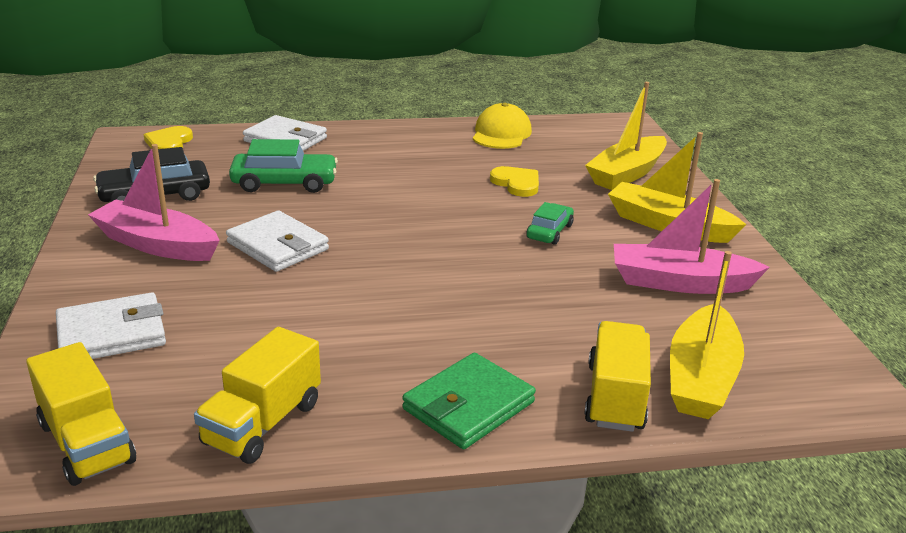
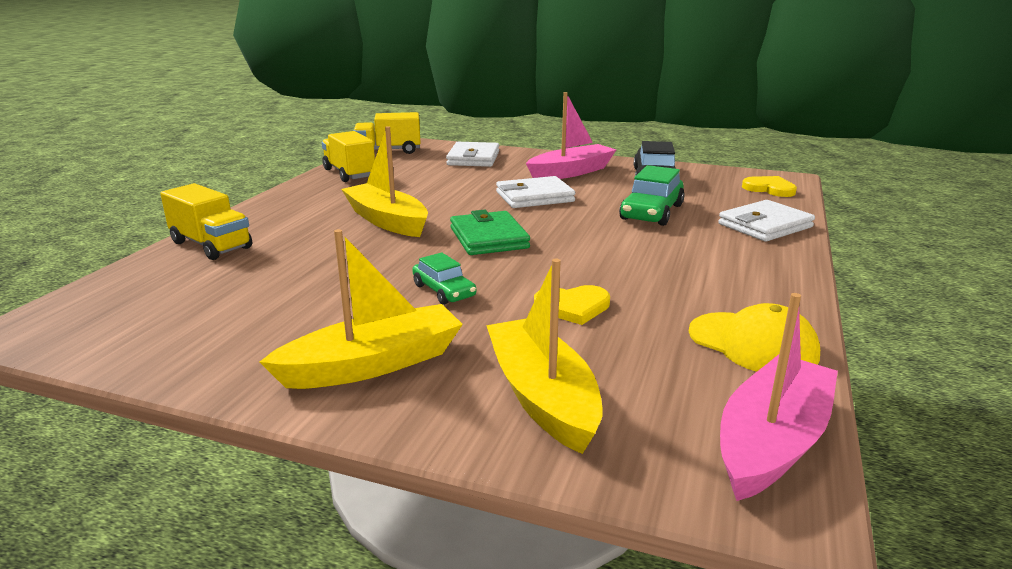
camera: 120 degrees right, 5 degrees down
green wallet [402,353,536,449] -> green wallet moved to [450,210,530,255]
pink boat [614,179,770,294] -> pink boat moved to [720,293,838,501]
yellow boat [670,251,744,419] -> yellow boat moved to [341,126,428,237]

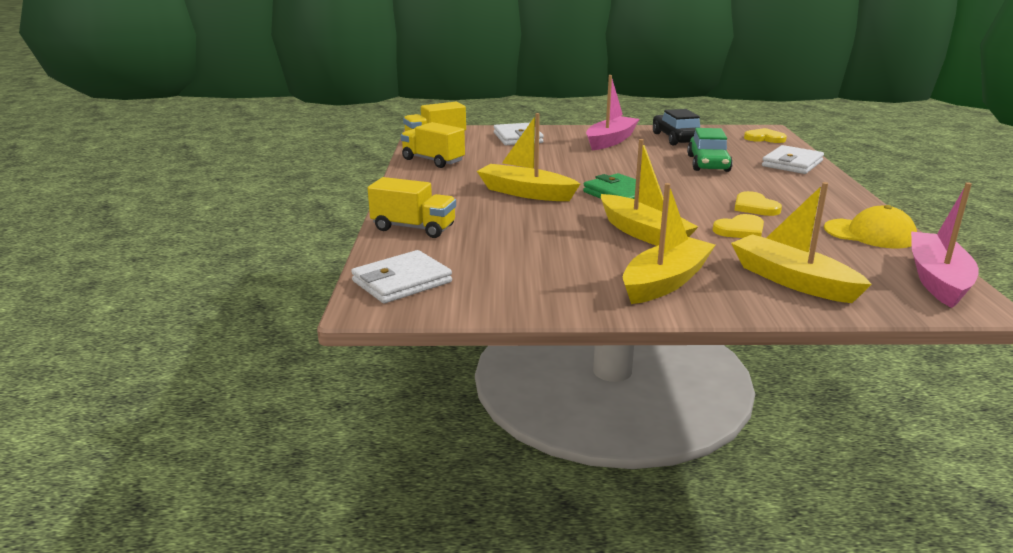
camera: 20 degrees left, 0 degrees up
green car [412,252,476,305] -> yellow boat [601,139,698,246]
white wallet [496,176,575,208] -> white wallet moved to [351,250,452,303]
none -> yellow heart [734,191,782,216]

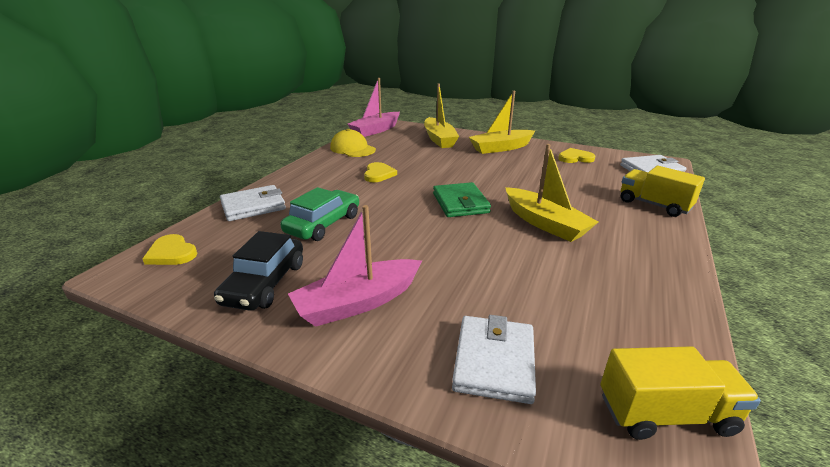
camera: 155 degrees left, 5 degrees up
yellow truck [401,122,465,168] -> none
yellow boat [601,139,698,246] -> none
yellow heart [713,214,764,238] -> yellow heart moved to [558,148,595,163]

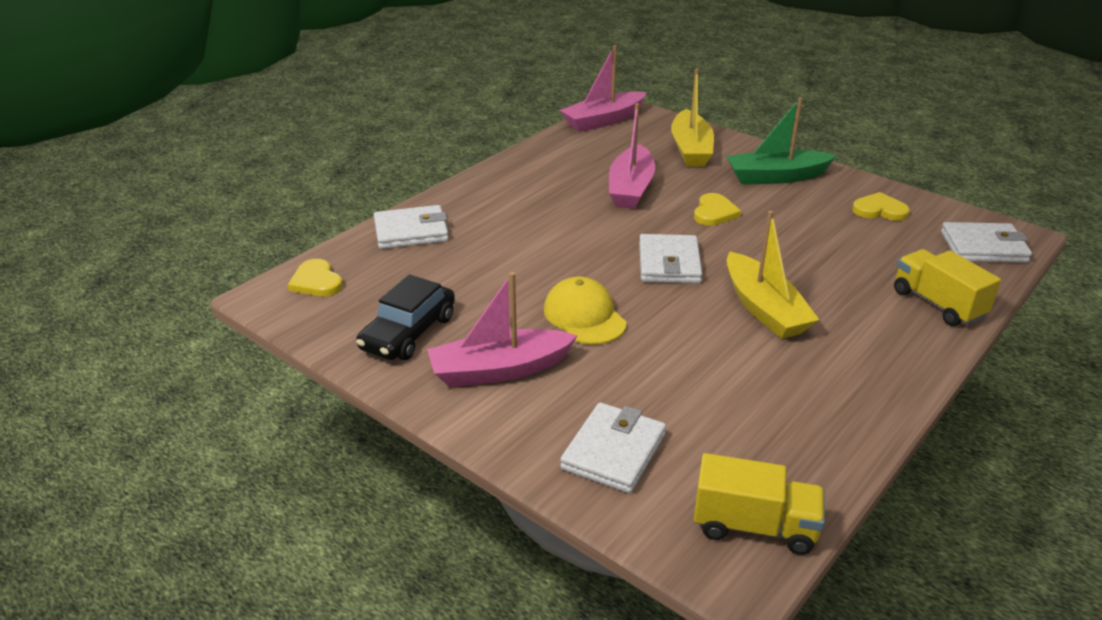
camera: 15 degrees right, 5 degrees up
green car [280,187,359,241] -> none
yellow cap [330,129,376,157] -> yellow cap moved to [544,276,627,345]
yellow heart [364,162,397,182] -> yellow heart moved to [694,193,741,226]
green wallet [433,182,491,217] -> white wallet [639,234,702,283]
yellow boat [469,91,535,154] -> green boat [726,97,837,184]
none -> pink boat [609,103,655,209]

